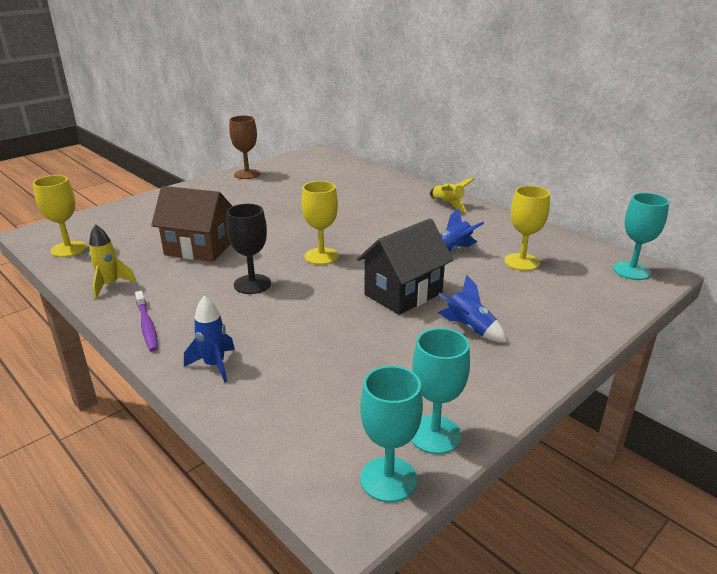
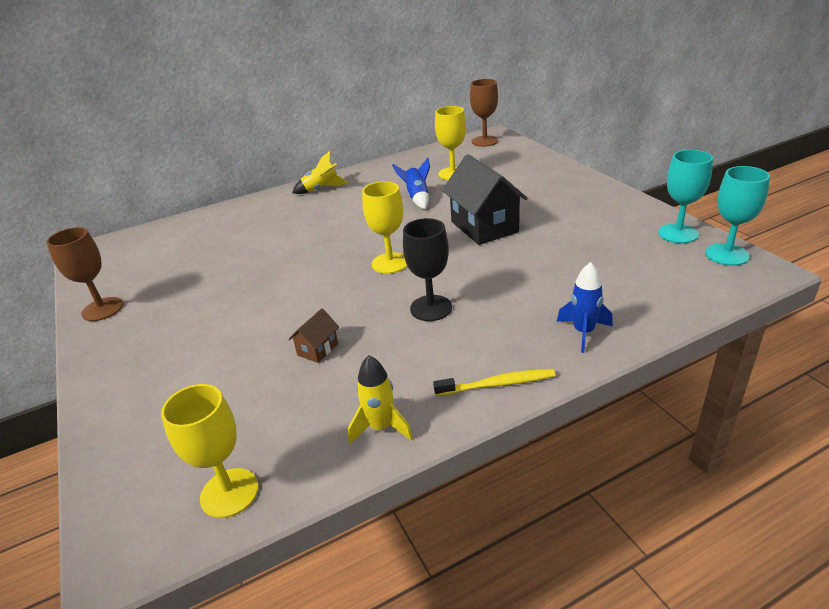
camera: 70 degrees left, 5 degrees up
purple toothbrush [135,291,158,352] -> yellow toothbrush [433,369,556,396]
brown house [151,186,232,262] -> brown house [289,308,339,363], size x0.46
blue rocket [437,274,507,342] -> none
turquoise goblet [613,193,669,280] -> brown goblet [470,79,498,147]

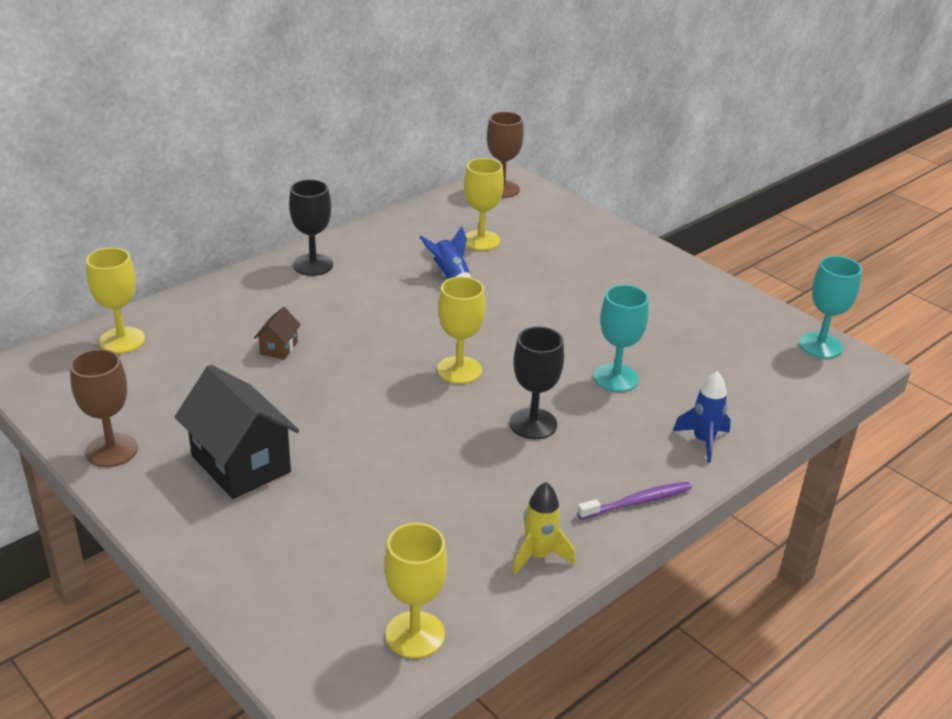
camera: 20 degrees left, 0 degrees up
brown house [289,308,339,363] -> brown house moved to [254,307,301,360]
yellow rocket [292,151,348,194] -> black goblet [289,179,333,276]
yellow toothbrush [433,369,556,396] -> purple toothbrush [577,482,692,520]
black house [442,154,528,245] -> black house moved to [175,365,299,499]
turquoise goblet [658,150,713,243] -> turquoise goblet moved to [593,285,649,392]
none -> yellow goblet [86,247,145,354]

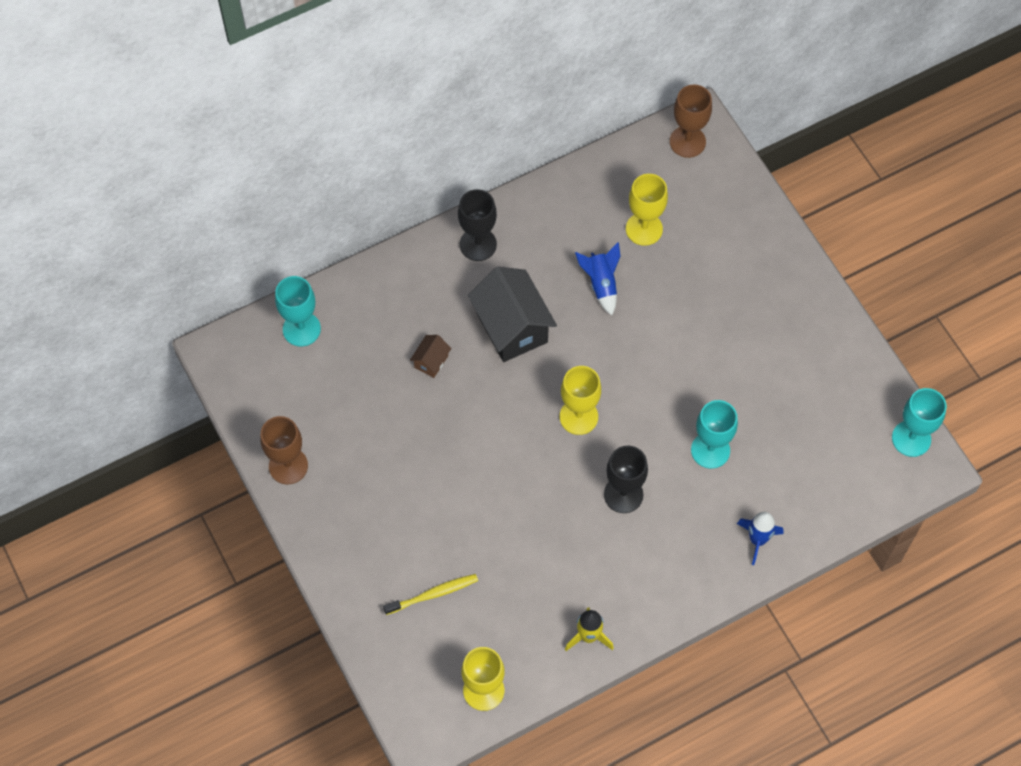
camera: 15 degrees right, 30 degrees up
yellow goblet [86,247,145,354] -> turquoise goblet [275,276,321,347]
black house [175,365,299,499] -> black house moved to [468,267,557,362]
purple toothbrush [577,482,692,520] -> none
none -> yellow toothbrush [383,574,478,615]

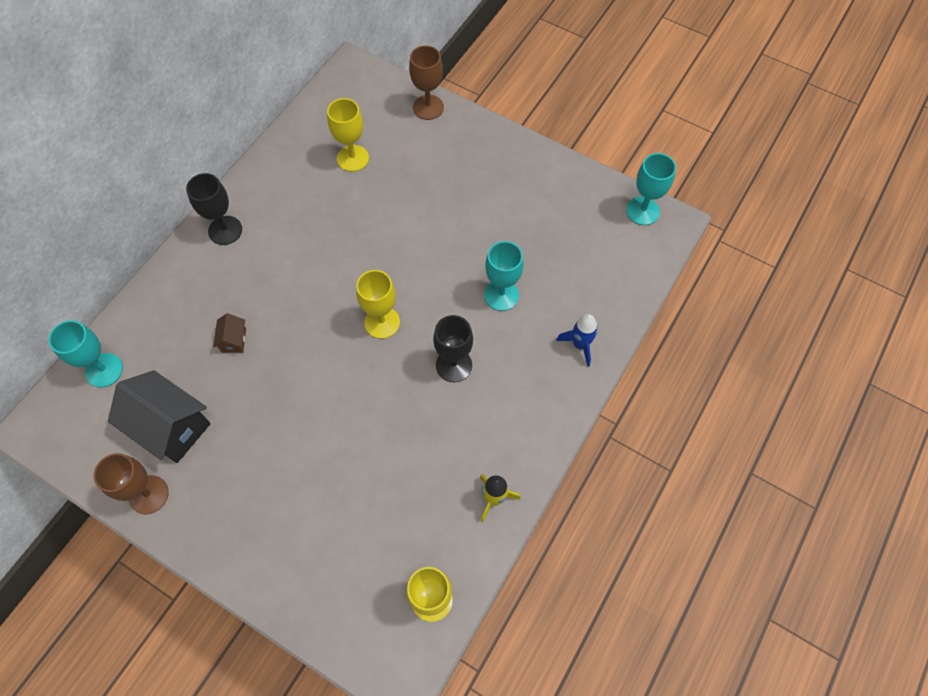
camera: 30 degrees left, 0 degrees up
yellow toothbrush [383,574,478,615] -> none
black house [468,267,557,362] -> black house moved to [108,370,211,463]
blue rocket [575,242,620,315] -> none
brown goblet [670,84,712,158] -> brown goblet moved to [409,46,444,120]

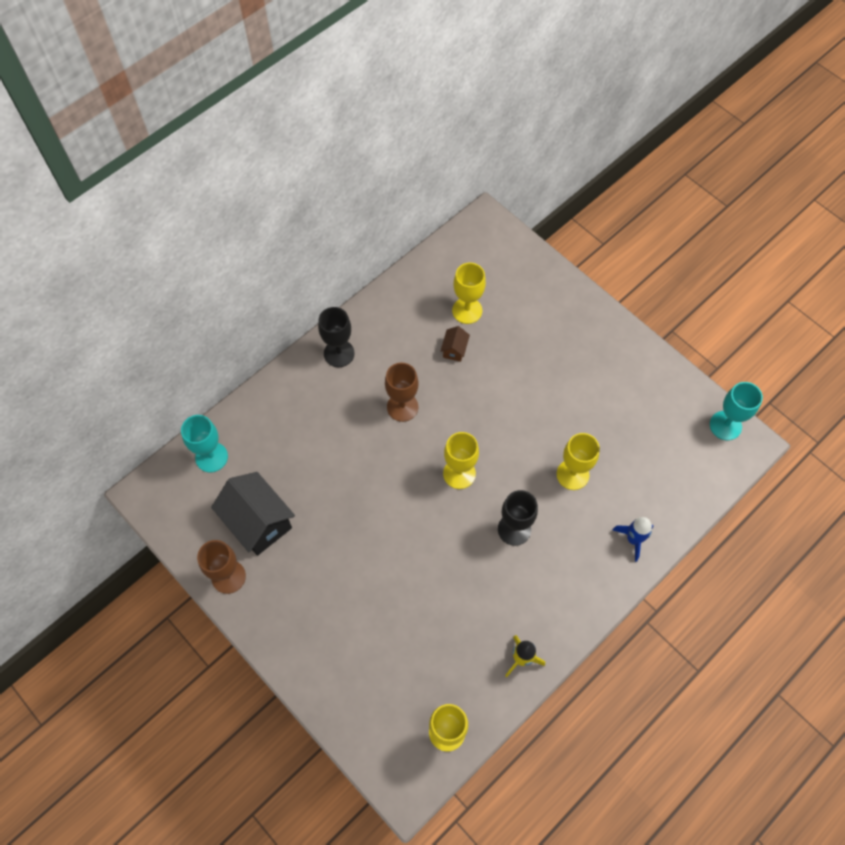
camera: 15 degrees right, 0 degrees up
brown house [213,313,246,353] -> brown house moved to [440,326,470,362]
brown goblet [409,46,444,120] -> brown goblet moved to [385,363,419,422]
turquoise goblet [484,241,524,311] -> yellow goblet [557,433,600,490]

